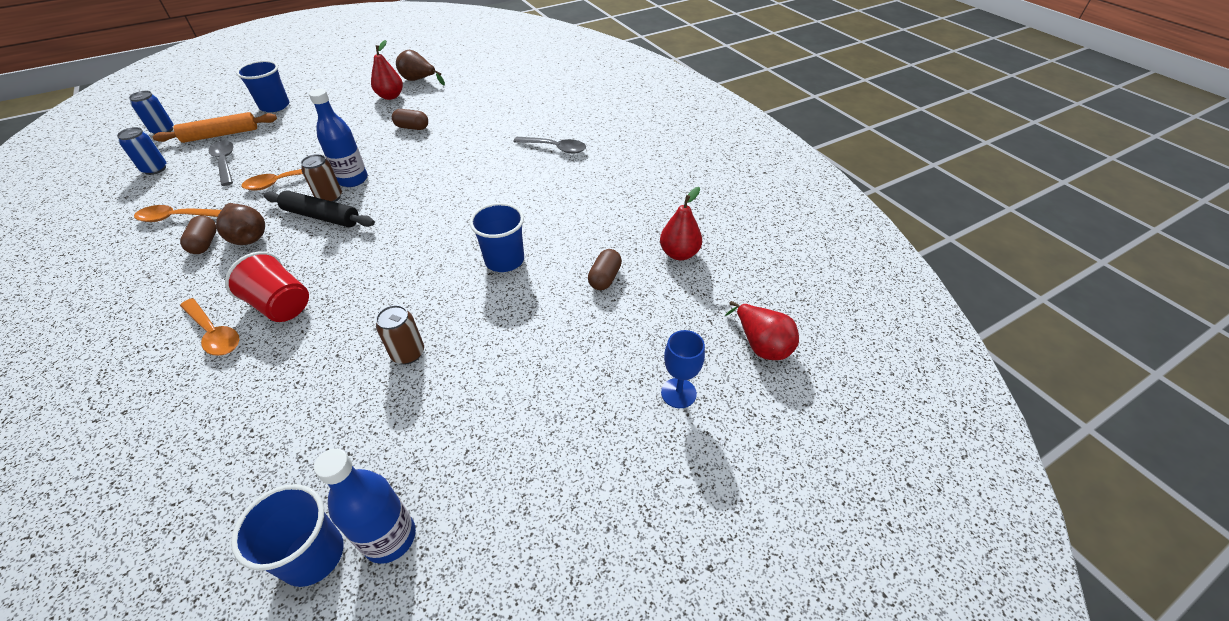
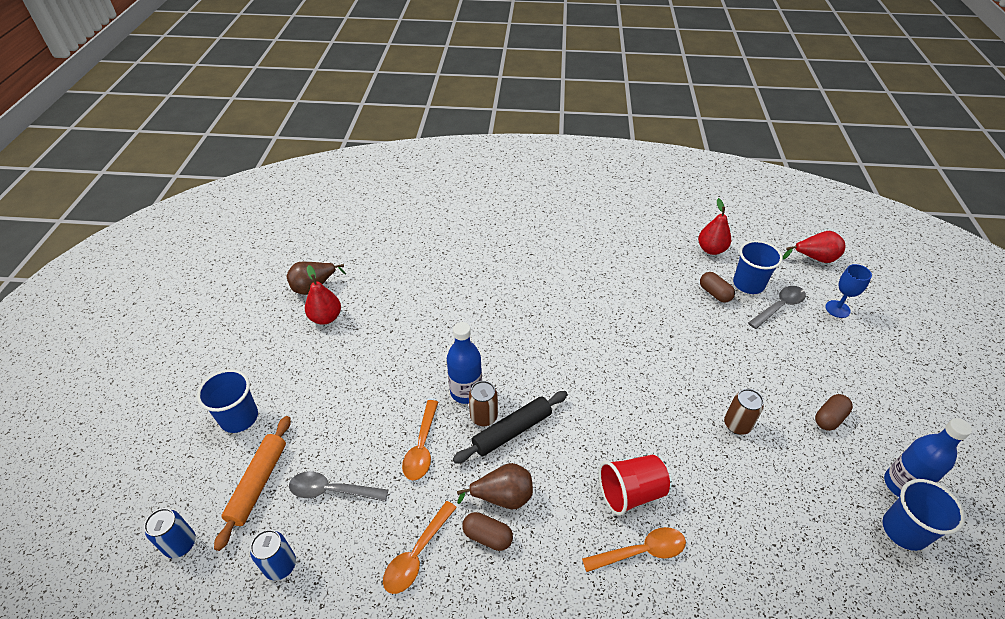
camera: 55 degrees left, 0 degrees up
brown capsule [392,109,428,130] -> brown capsule moved to [815,394,853,431]
blue cup [470,203,524,272] -> blue cup moved to [733,240,783,294]
grey spoon [513,137,586,154] -> grey spoon moved to [748,286,806,329]

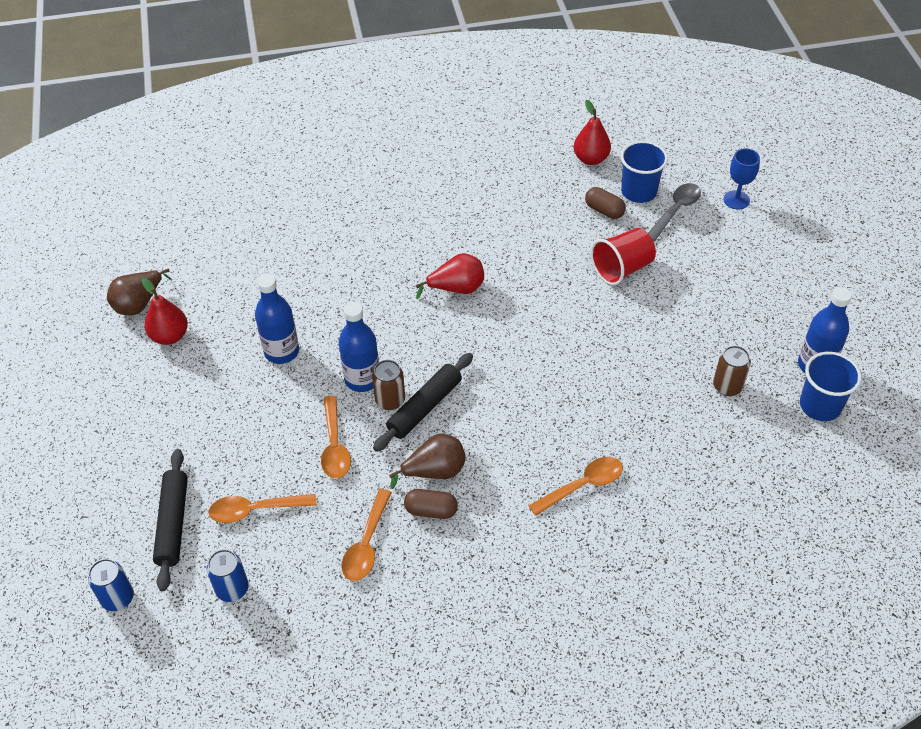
camera: 15 degrees left, 5 degrees up
blue cup [197,369,258,433] -> none
orange rolling pin [214,416,291,551] -> black rolling pin [153,449,188,591]
grey spoon [289,472,388,502] -> orange spoon [208,494,317,523]
red cup [599,455,670,516] -> red cup moved to [591,228,656,285]
brown can [724,389,764,435] -> brown can moved to [713,346,751,396]
red pear [783,231,845,263] -> red pear moved to [416,253,484,299]
brown capsule [815,394,853,431] -> none
none -> blue bottle [255,274,299,364]

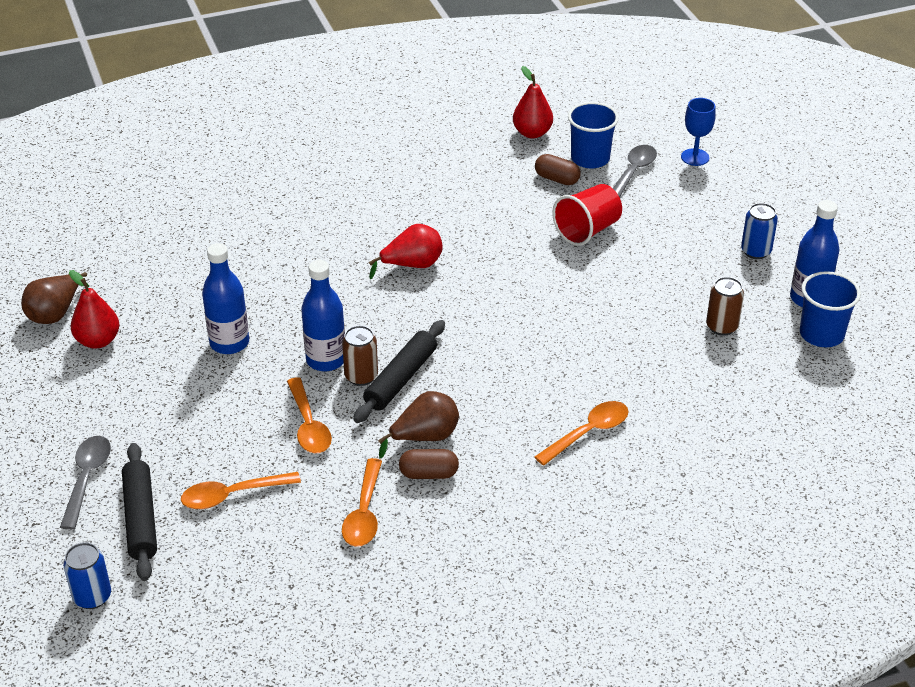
camera: 10 degrees left, 10 degrees down
blue can [206,549,249,602] -> blue can moved to [741,203,778,259]
none -> grey spoon [60,436,111,530]

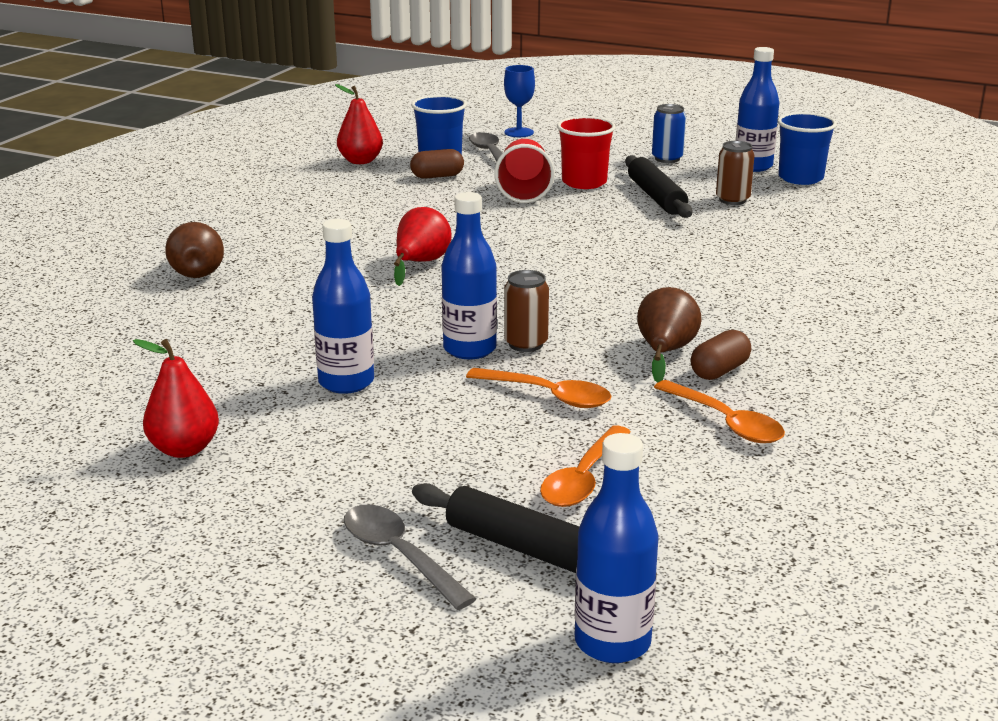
camera: 45 degrees left, 15 degrees down
brown pear [21,272,89,324] -> brown pear moved to [165,222,224,278]
blue can [63,542,111,609] -> blue bottle [574,433,659,663]
black rolling pin [353,320,445,423] -> black rolling pin moved to [625,155,692,218]
orange spoon [535,401,628,466] -> none
none -> red cup [557,116,616,189]

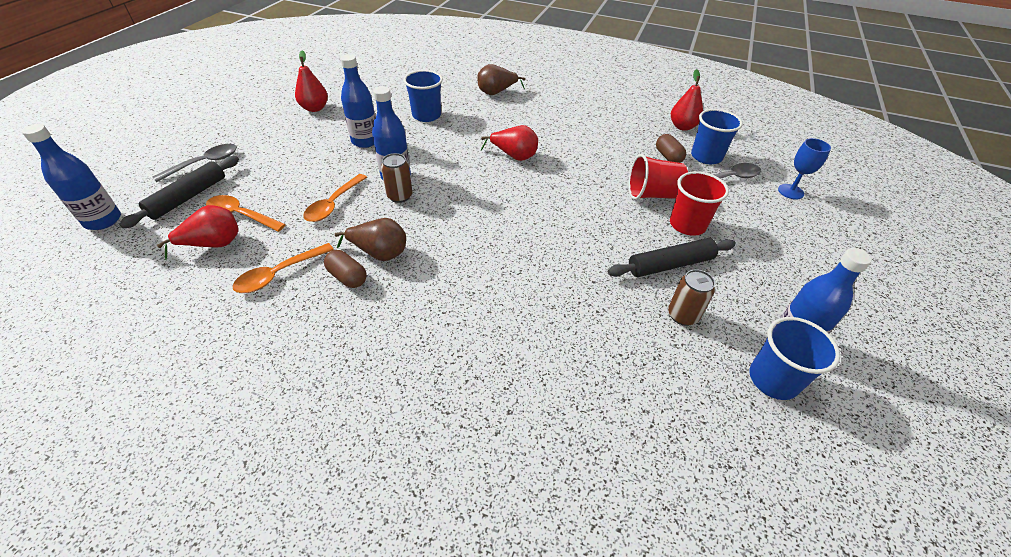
camera: 85 degrees right, 20 degrees up
blue can [652,104,686,163] -> none
none -> red pear [157,205,239,260]
none -> blue cup [404,70,443,122]

